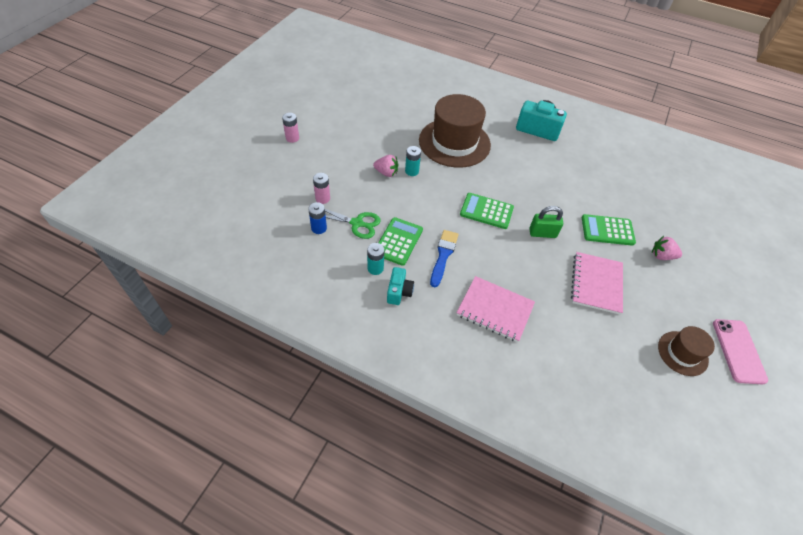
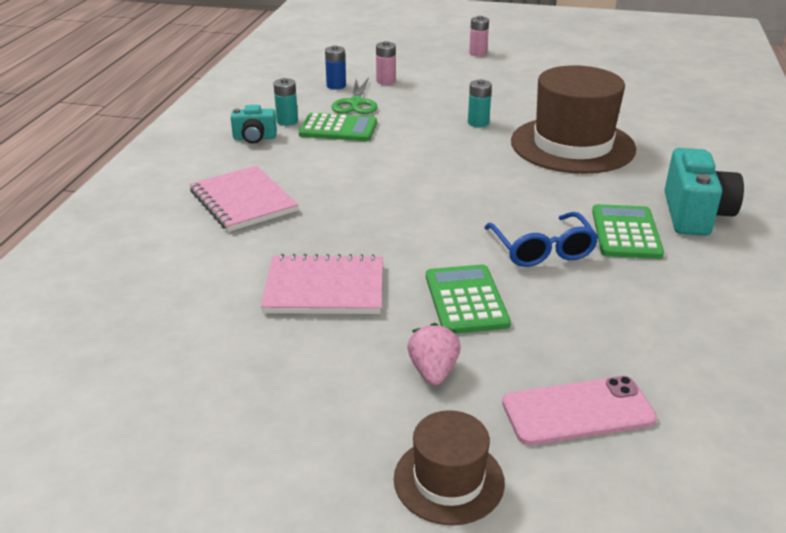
camera: 80 degrees right, 20 degrees down
pink strawberry [373,155,398,177] -> none
blue brush [430,230,459,287] -> none
pink notebook [457,276,535,342] -> pink notebook turned 45 degrees counterclockwise [190,166,299,232]
green calculator [460,193,514,229] -> green calculator moved to [592,204,664,259]
green padlock [529,206,563,238] -> none
brown hat [658,326,715,376] -> brown hat moved to [394,410,505,525]
pink phone [713,319,768,384] -> pink phone moved to [502,376,657,445]
none -> blue glasses [484,212,598,267]

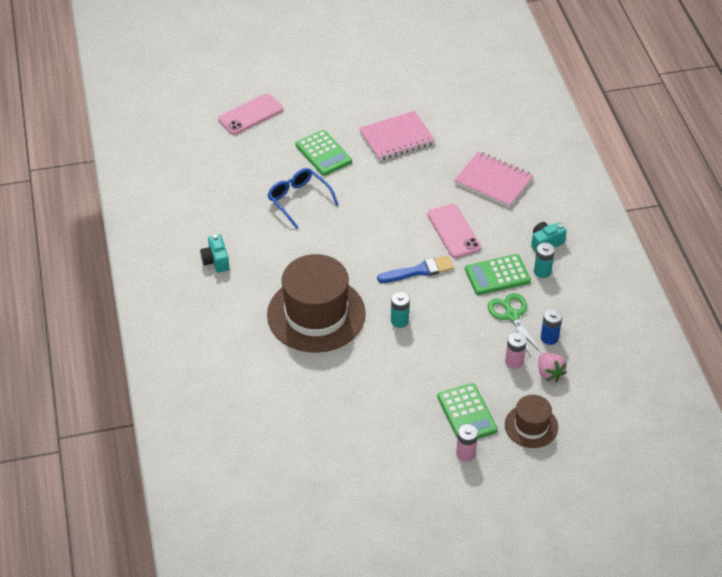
camera: 155 degrees right, 15 degrees up
brown hat [394,410,505,525] -> brown hat moved to [505,395,558,448]
pink strawberry [408,323,461,385] -> pink strawberry moved to [538,353,567,382]
green calculator [592,204,664,259] -> green calculator moved to [437,383,498,439]
turquoise camera [665,148,744,236] -> turquoise camera [200,234,229,273], size x0.58
none -> blue brush [377,255,454,283]
none -> pink phone [428,204,481,258]

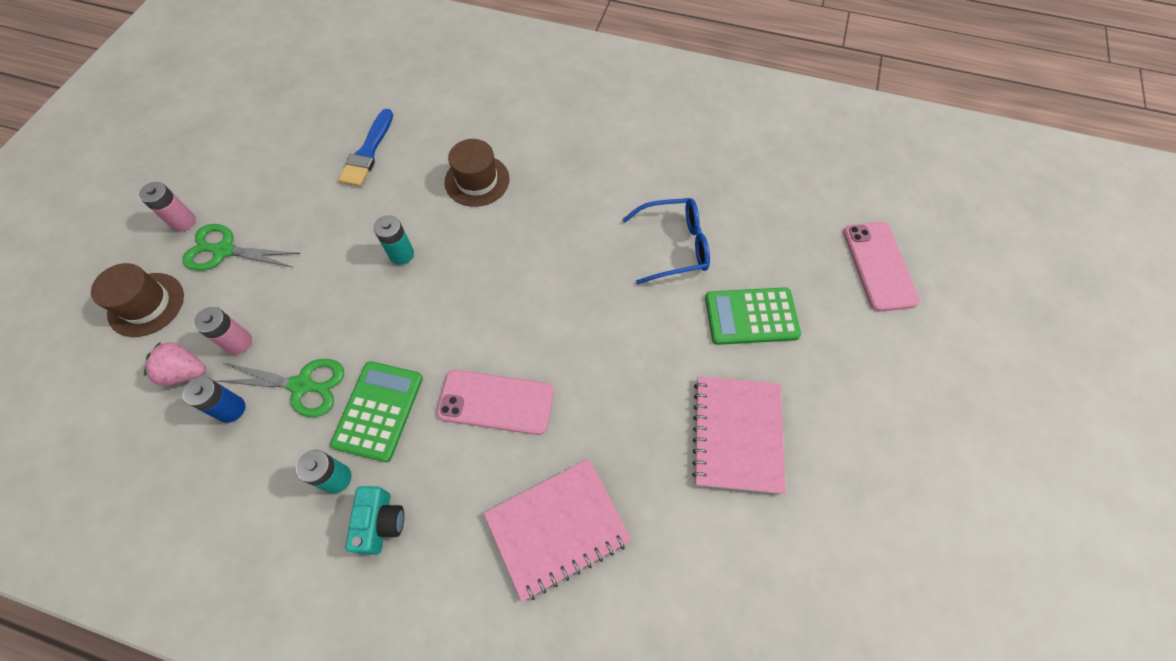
camera: 120 degrees right, 15 degrees up
turquoise camera [200,234,229,273] -> none
brown hat [267,254,366,353] -> brown hat [444,139,510,207], size x0.51
blue brush [377,255,454,283] -> blue brush moved to [338,109,393,187]
green calculator [437,383,498,439] -> green scissors [182,224,300,271]

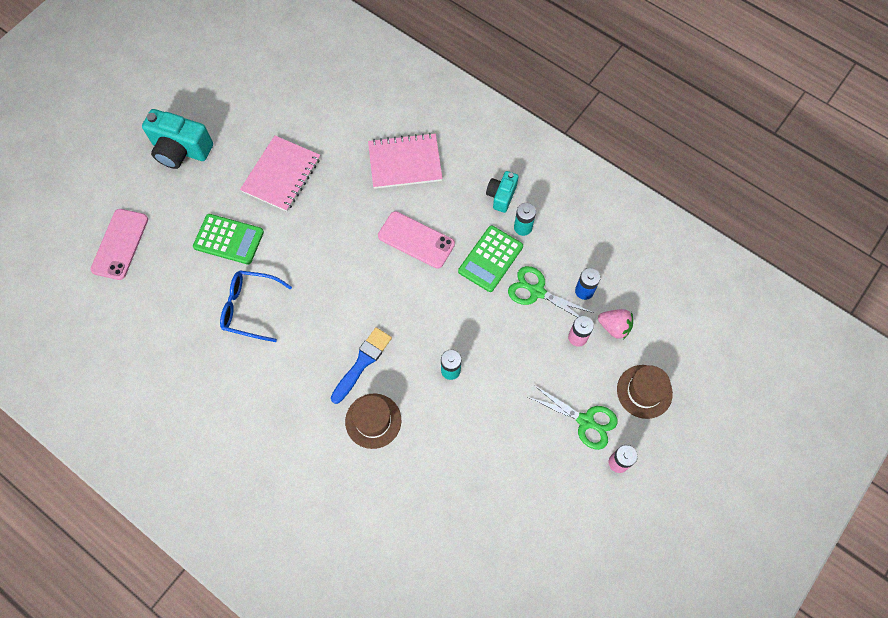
camera: 160 degrees left, 5 degrees up
blue brush [338,109,393,187] -> blue brush moved to [331,327,392,404]
none -> turquoise camera [142,109,213,169]

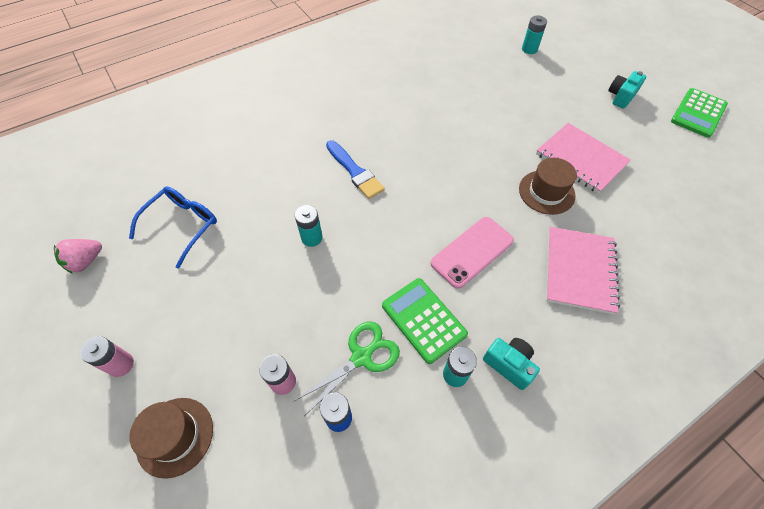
camera: 110 degrees right, 10 degrees down
pink phone [91,209,148,280] -> turquoise battery [522,16,547,54]
turquoise camera [142,109,213,169] -> turquoise camera [608,71,646,109], size x0.58
green calculator [193,214,264,265] -> green calculator moved to [671,88,728,138]
blue glasses [220,270,292,342] -> blue glasses moved to [129,186,217,269]
brown hat [345,394,401,449] -> brown hat moved to [519,158,577,215]
green scissors [528,385,618,450] -> none
pink strawberry [598,309,633,340] -> pink strawberry moved to [54,239,102,274]

